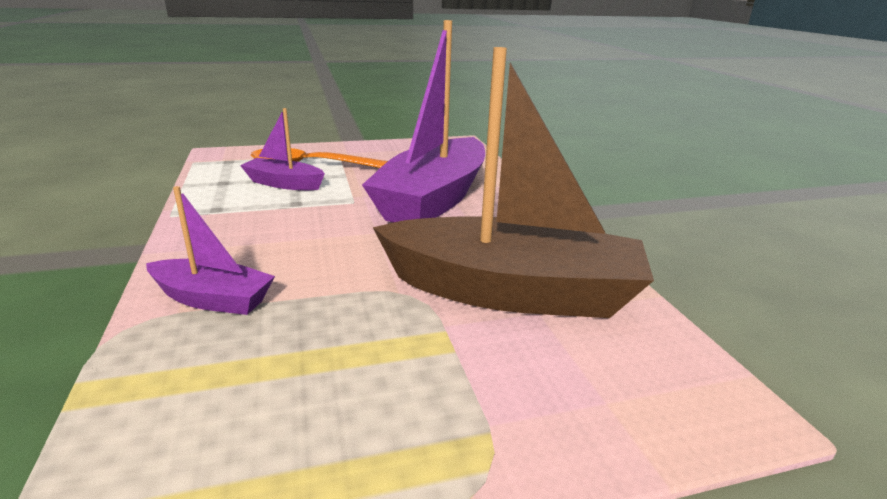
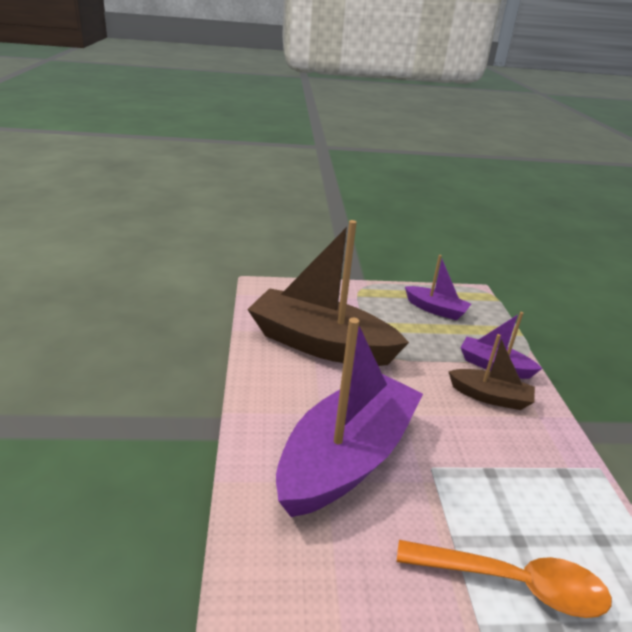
camera: 170 degrees left, 5 degrees up
purple boat [240,108,325,190] -> purple boat moved to [405,255,471,320]
none -> brown boat [448,334,535,410]

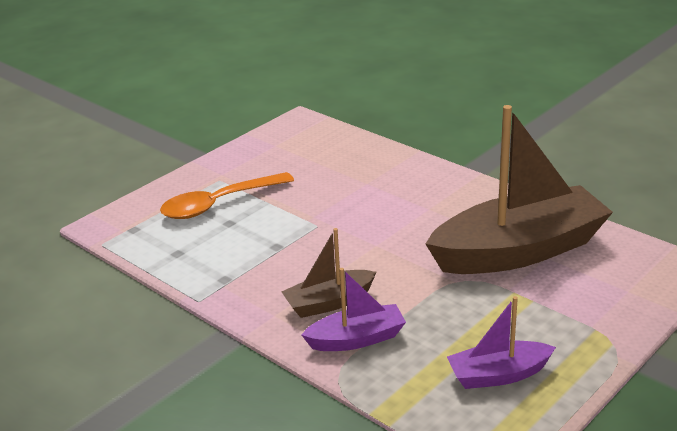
camera: 140 degrees right, 0 degrees up
purple boat [276,318,423,517] -> none

